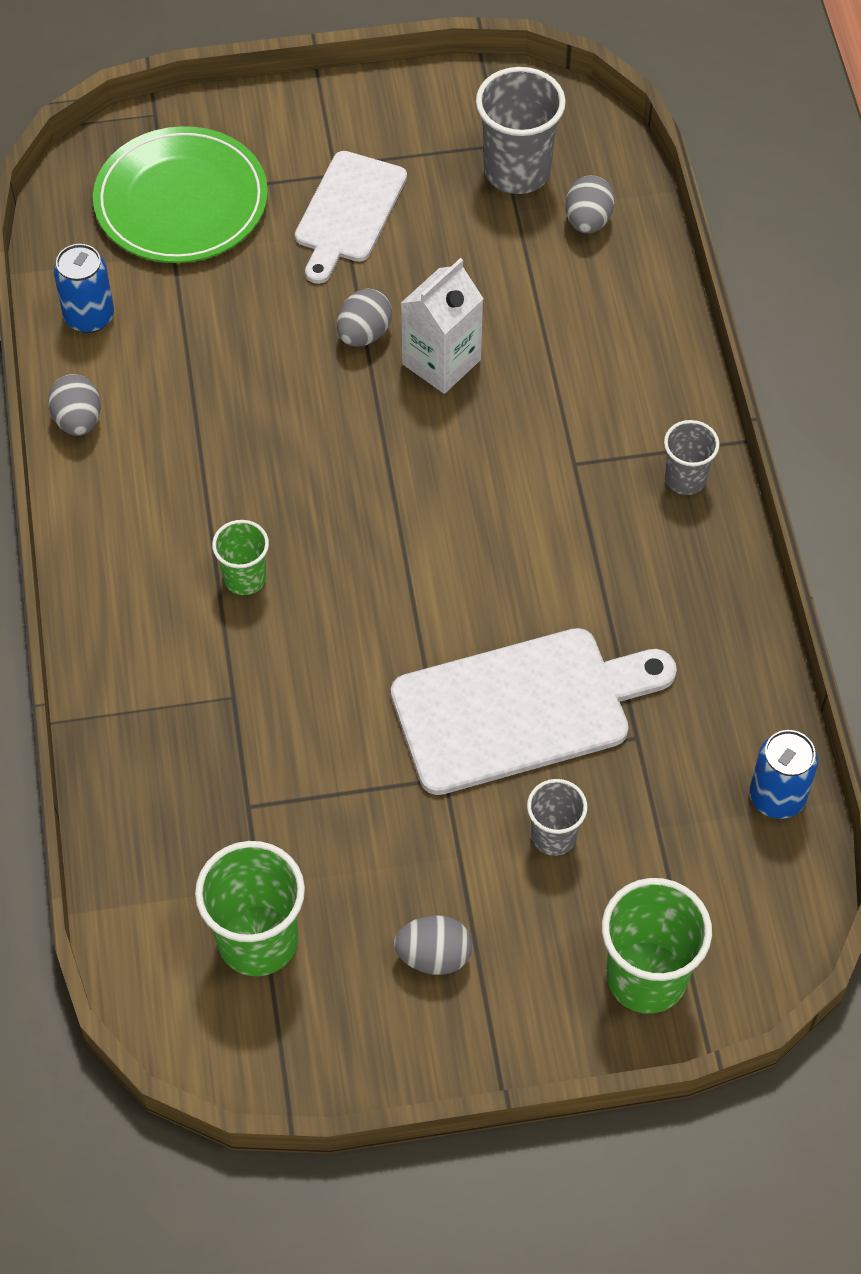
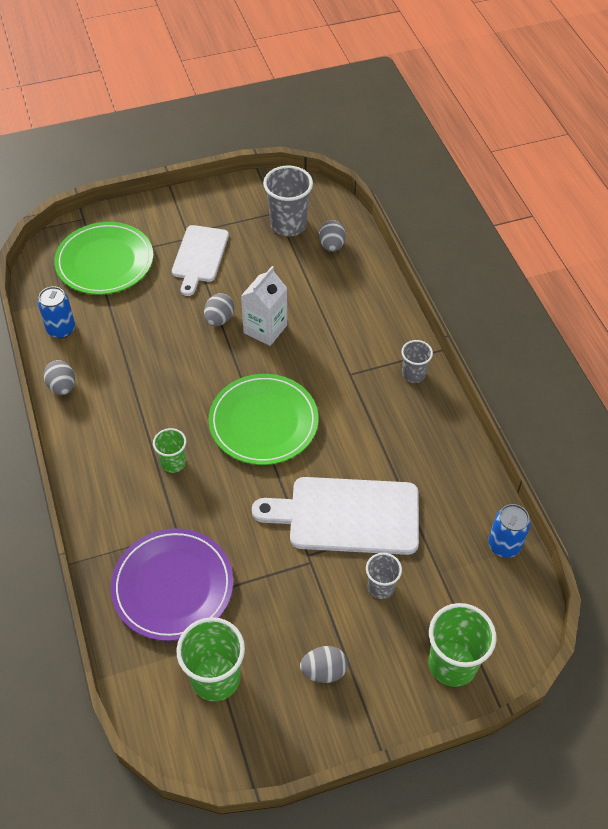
camera: 10 degrees left, 5 degrees down
white cutting board [391,628,677,795] -> white cutting board turned 150 degrees counterclockwise [252,477,419,555]
none -> purple plate [111,528,233,641]
none -> green plate [208,374,318,465]

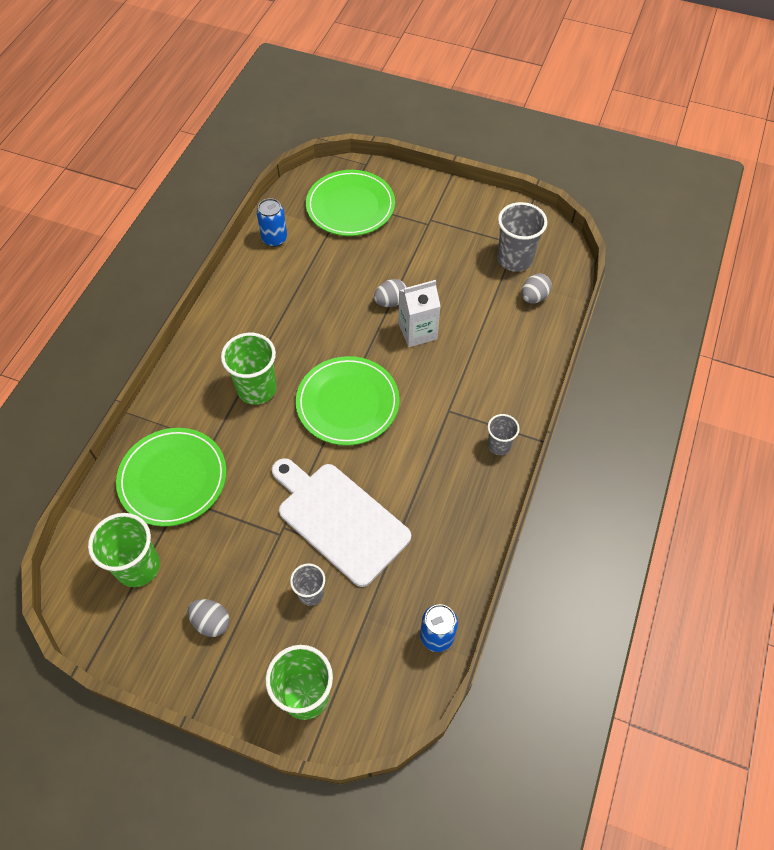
camera: 40 degrees right, 5 degrees up
grey egg [44,360,75,395] -> none
purple plate [111,528,233,641] -> green plate [116,428,227,527]
green cup [153,428,186,473] -> green cup [221,333,277,405], size x1.73
white cutting board [172,225,229,296] -> none

